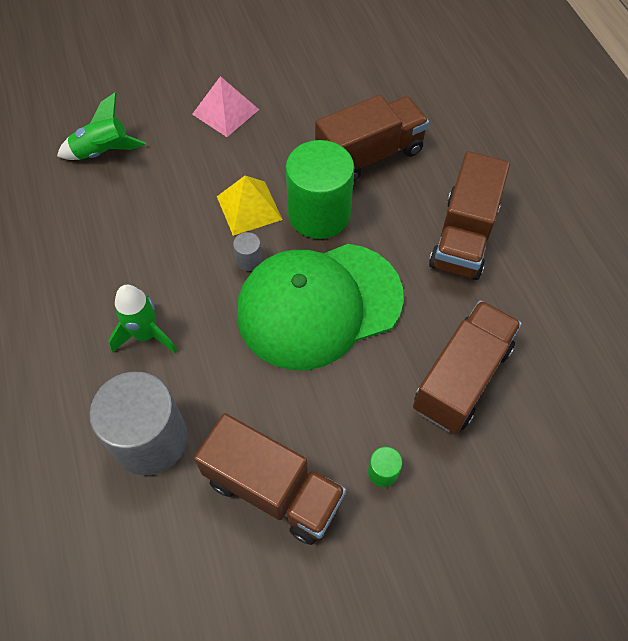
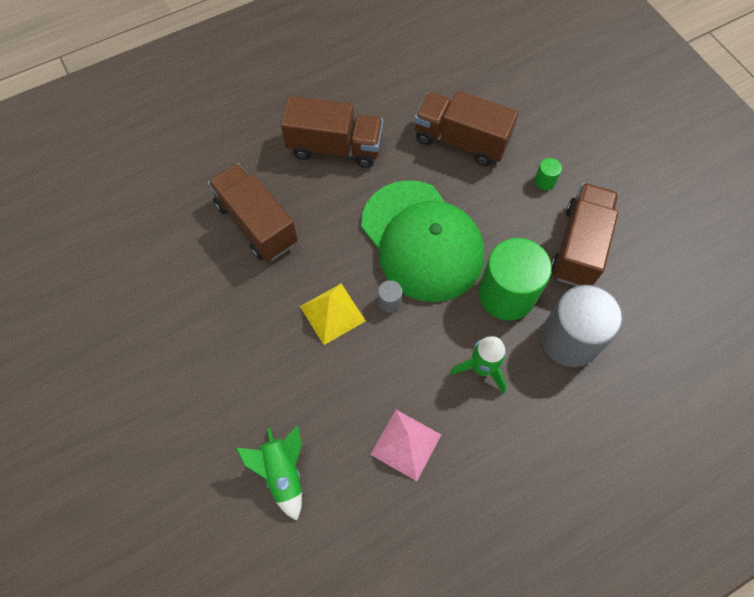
camera: 100 degrees left, 5 degrees up
pink pyramid [192,76,259,137] -> pink pyramid moved to [370,410,441,481]
green cylinder [286,140,354,239] -> green cylinder moved to [478,238,552,321]

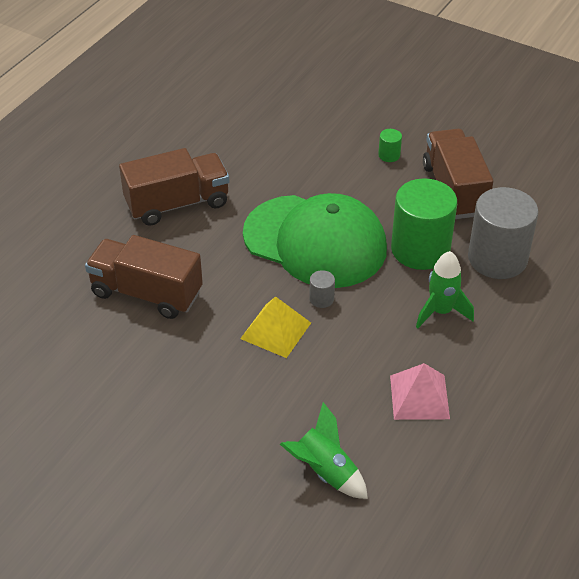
camera: 30 degrees left, 20 degrees down
brown truck [414,91,518,166] -> none

